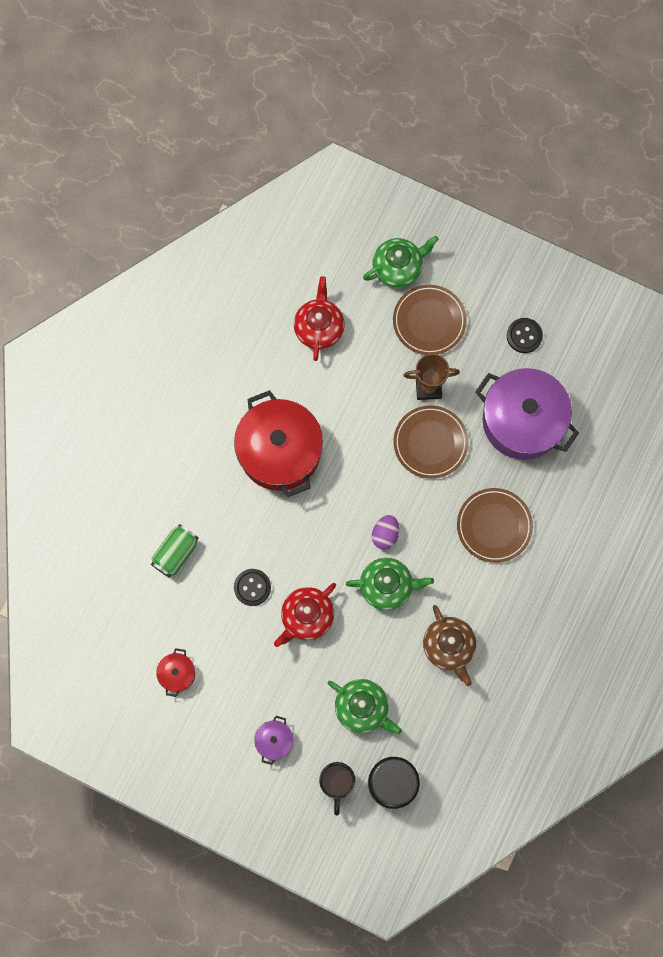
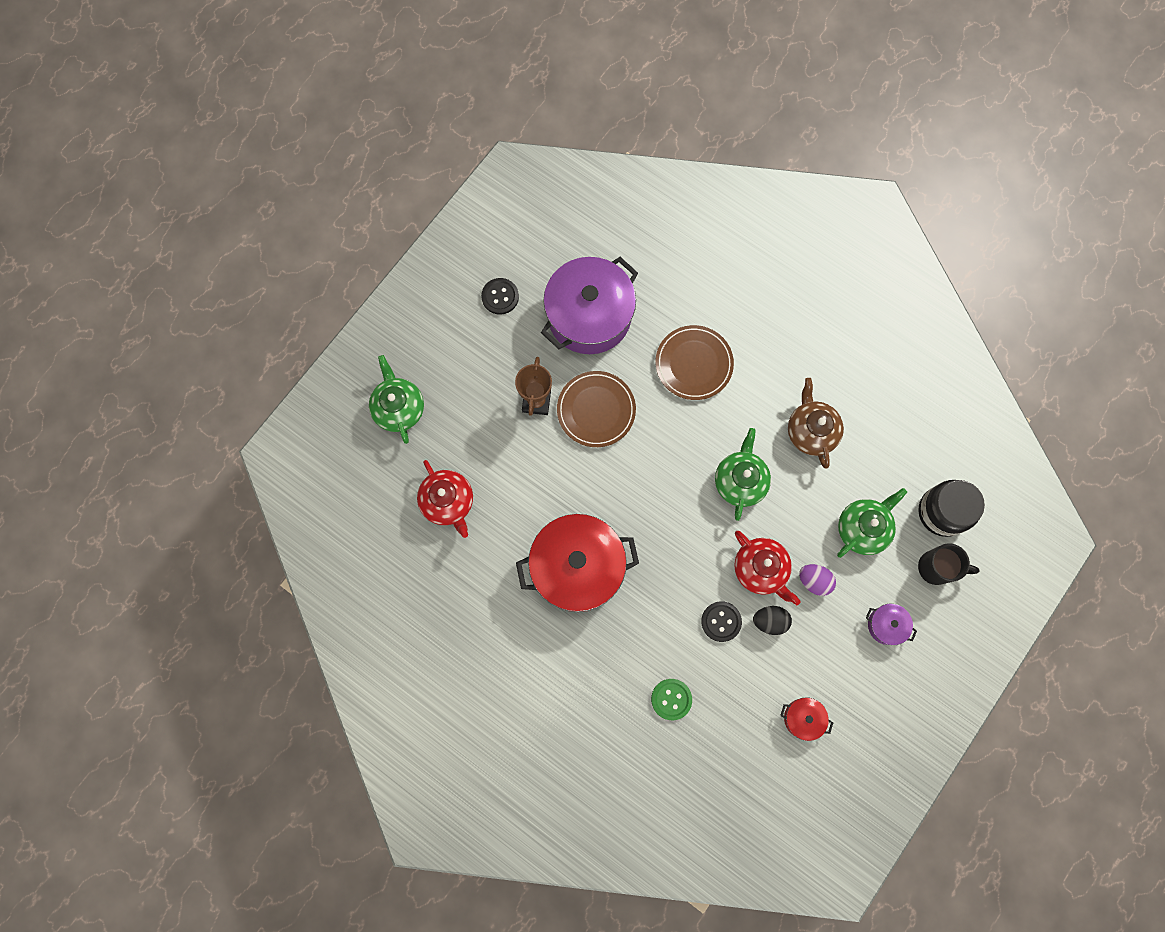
camera: 80 degrees left, 0 degrees up
green can [151,524,199,578] -> green button [651,679,692,720]
red teapot [294,276,345,361] -> red teapot turned 135 degrees counterclockwise [417,460,473,538]
purple egg [372,515,399,550] -> purple egg moved to [799,564,836,596]
brown plate [393,285,467,355] -> none
brown teapot [423,605,476,686] -> brown teapot turned 90 degrees counterclockwise [788,378,844,469]
none -> black egg [753,606,792,635]

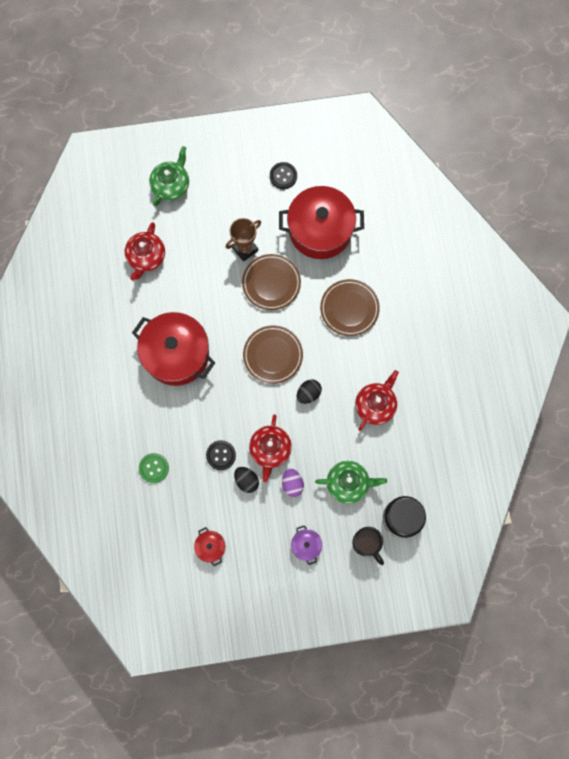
camera: 45 degrees right, 0 degrees up
purple pot [541,257,638,354] -> red pot [279,186,364,259]
green teapot [715,428,771,521] -> black egg [297,379,322,404]
brown teapot [788,378,844,469] -> red teapot [355,370,399,431]
none -> brown plate [243,326,303,384]

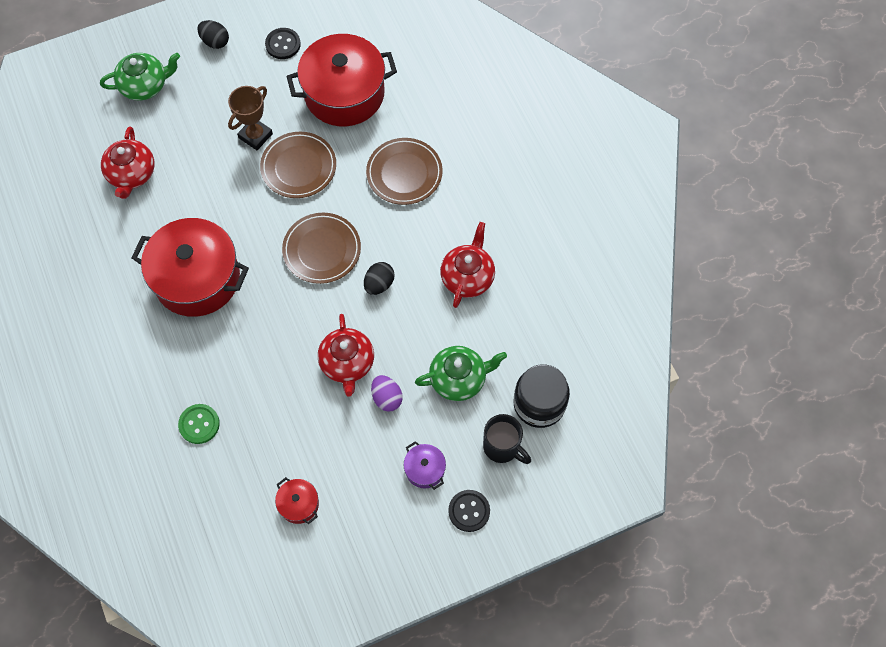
camera: 15 degrees left, 10 degrees down
green teapot [149,146,189,206] -> green teapot turned 60 degrees clockwise [100,53,180,101]
black button [206,440,236,470] -> black button moved to [448,490,490,532]
black egg [234,467,259,493] -> black egg moved to [197,20,229,49]

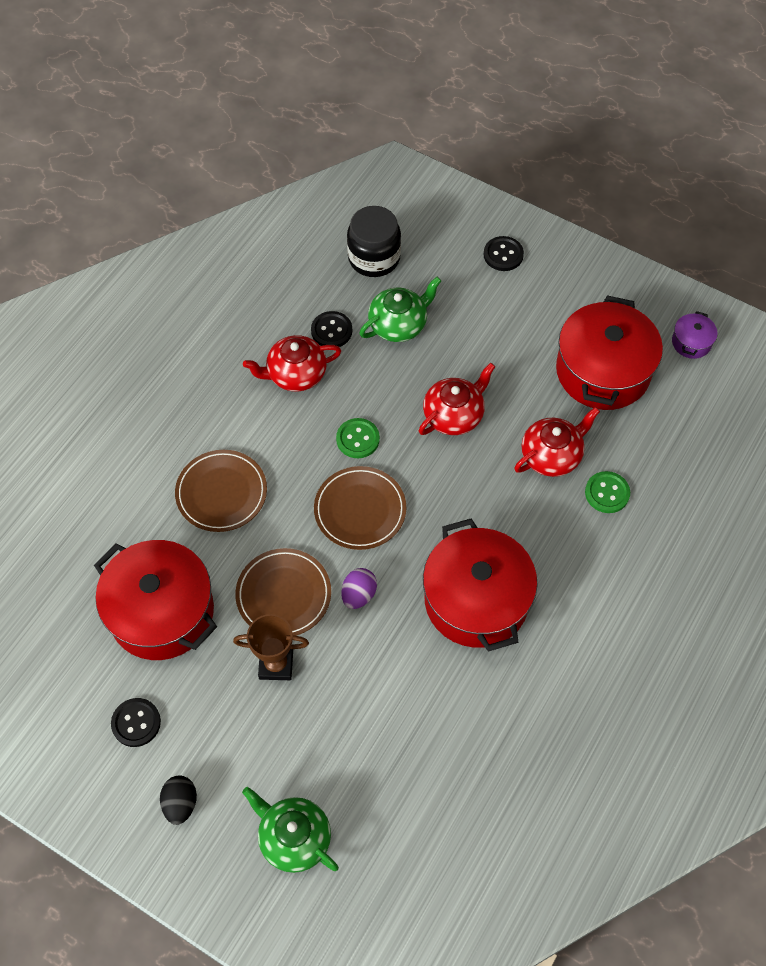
camera: 125 degrees left, 5 degrees down
red teapot [101,126,155,199] -> red teapot moved to [514,407,600,477]
red pot [275,477,319,524] -> red pot [556,295,663,410], size x2.34
black egg [364,262,395,295] -> green button [336,418,380,458]
purple egg [371,375,402,412] -> purple egg moved to [341,568,377,609]
purple pot [403,441,446,490] -> purple pot moved to [672,311,718,359]
green teapot [415,346,507,401] -> green teapot turned 105 degrees clockwise [359,277,441,342]
black mug [483,414,531,464] -> none
none -> black button [311,311,352,347]

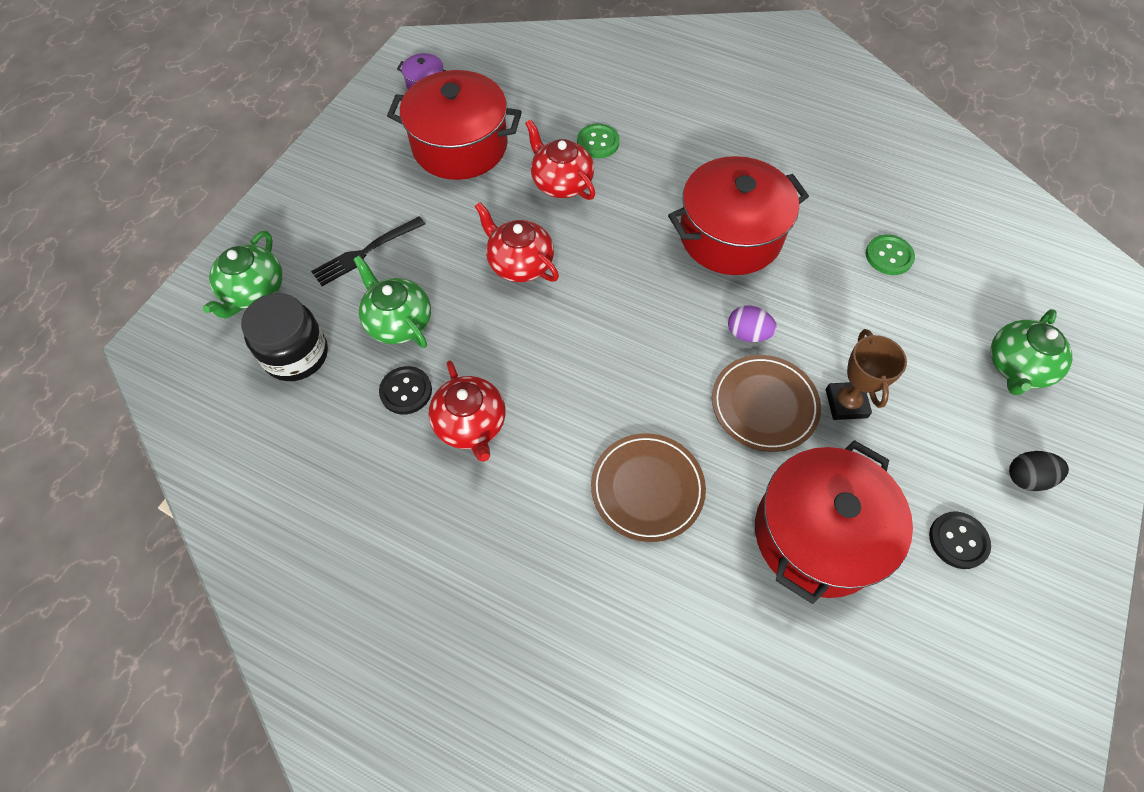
camera: 95 degrees left, 0 degrees up
brown plate [314,466,406,550] -> none
green button [336,418,380,458] -> green button moved to [866,235,915,275]
black button [483,236,524,271] -> none
none -> green teapot [203,231,283,319]
none -> black fork [311,216,425,286]

